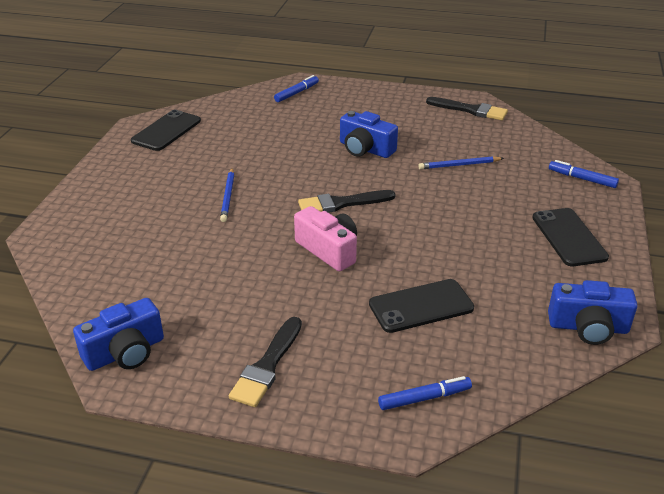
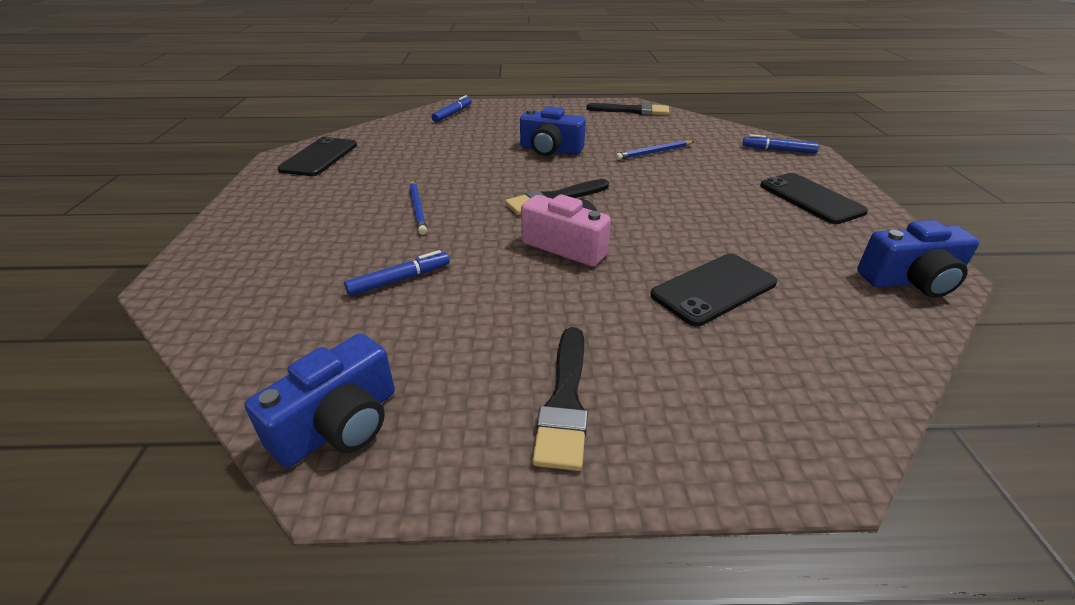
camera: 15 degrees left, 0 degrees up
blue marker [378,376,472,410] -> blue marker moved to [344,250,450,296]

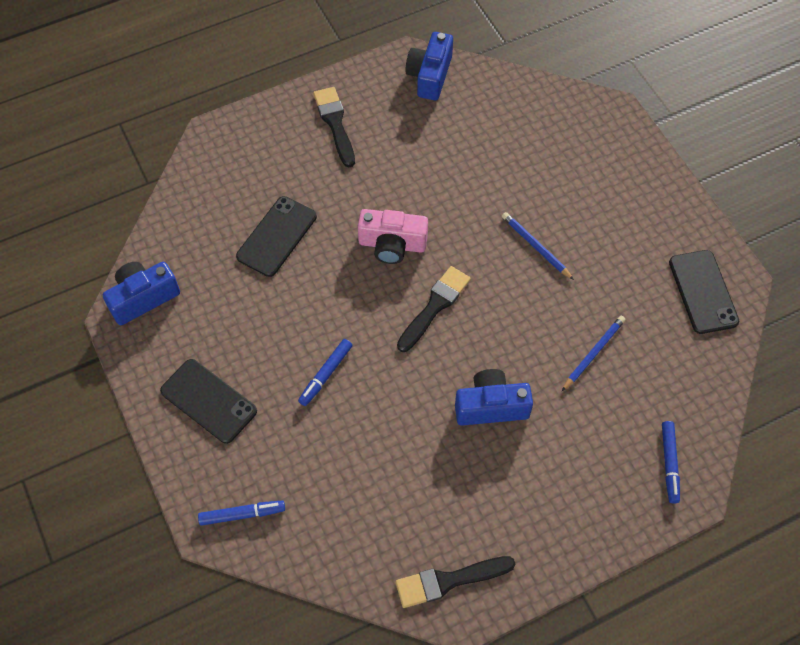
camera: 155 degrees right, 25 degrees up
blue marker [344,250,450,296] -> blue marker moved to [298,339,352,406]
blue pencil [615,140,695,160] -> blue pencil moved to [562,316,626,391]

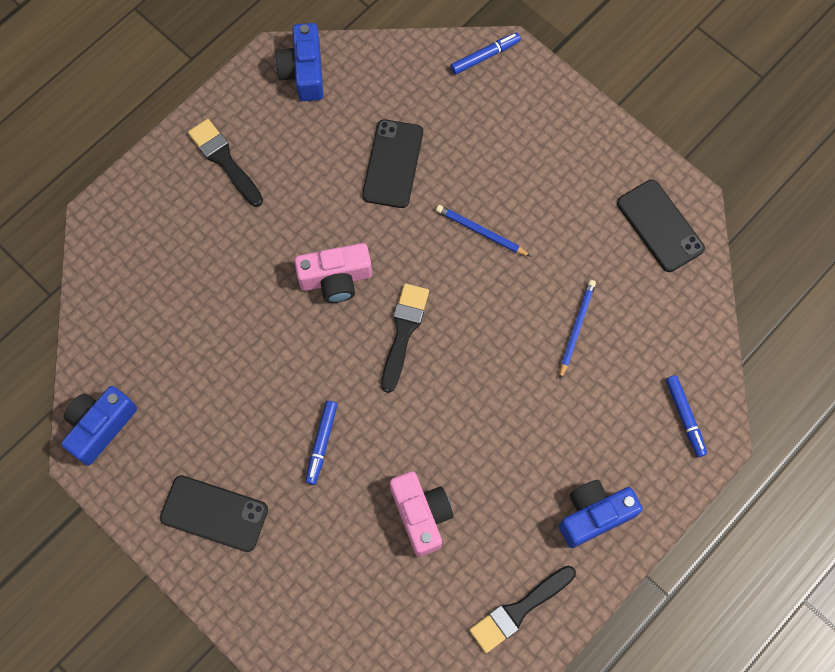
camera: 20 degrees left, 10 degrees up
blue marker [198,500,285,526] -> blue marker moved to [450,33,521,74]
black phone [236,196,317,277] -> black phone moved to [362,119,423,208]
blue camera [455,369,533,426] -> blue camera moved to [559,480,643,548]
none -> pink camera [390,471,454,557]

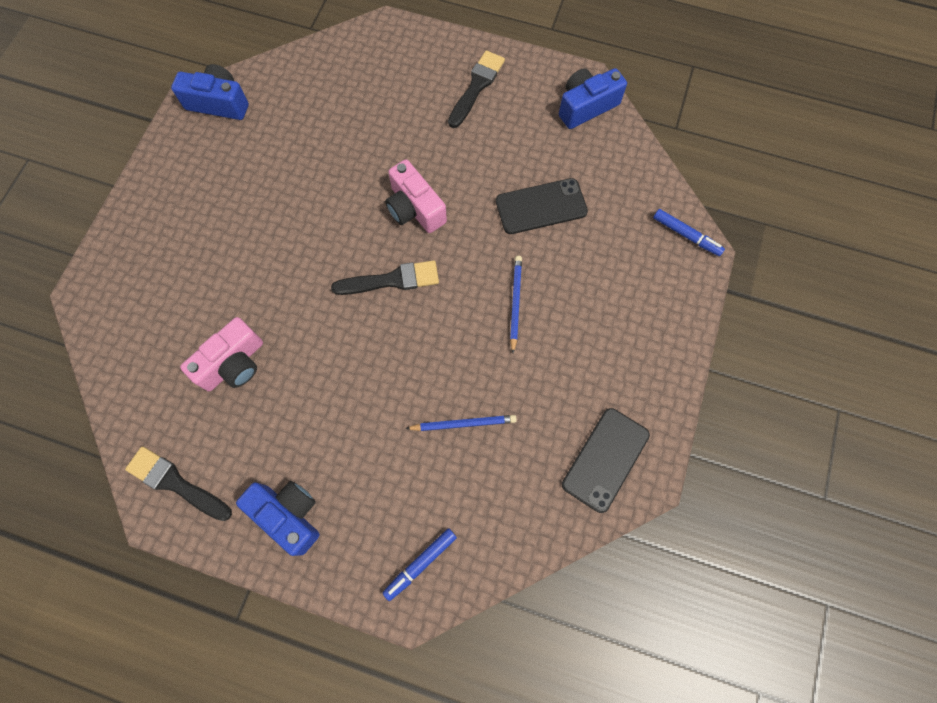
camera: 65 degrees right, 0 degrees up
black phone [160,475,268,552] -> none
blue marker [305,401,338,485] -> none

